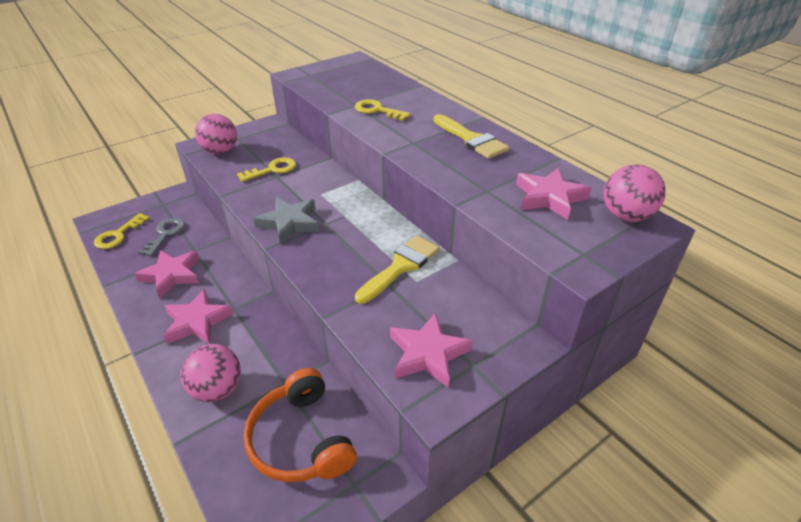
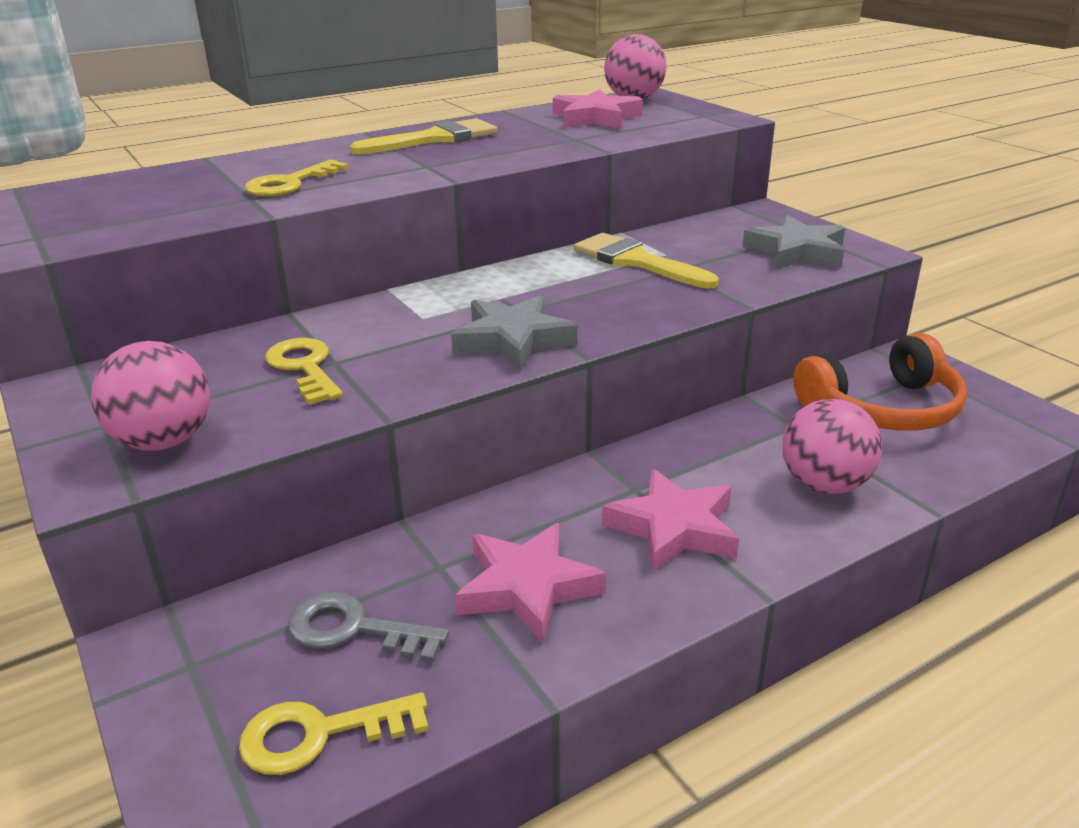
camera: 85 degrees left, 10 degrees down
yellow key [94,213,150,249] -> yellow key turned 135 degrees clockwise [239,692,429,775]
pink star [390,312,473,388] -> grey star [742,215,845,269]

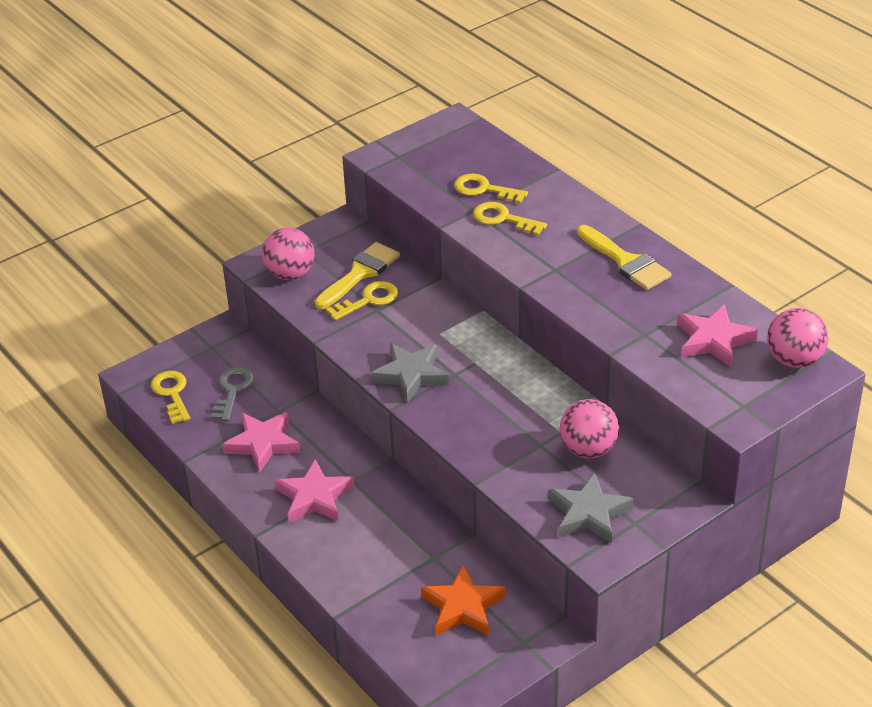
camera: 85 degrees right, 10 degrees up
yellow brush [574,233,719,289] -> yellow brush moved to [315,242,400,309]
pink ball [782,399,882,494] -> pink ball moved to [560,399,619,459]
orange headphones [793,333,967,431] -> orange star [421,564,505,635]
none -> yellow key [454,174,528,204]

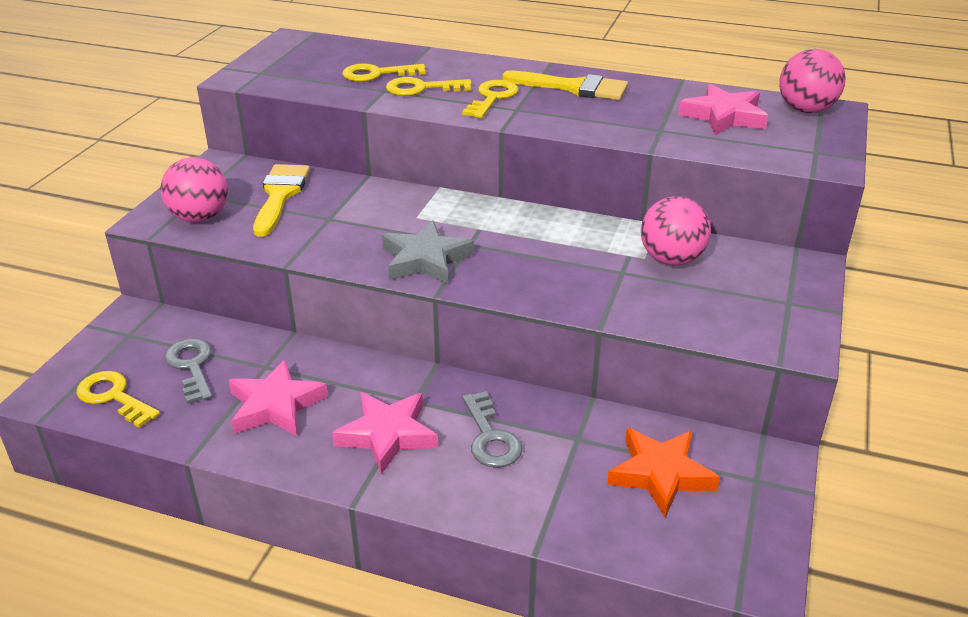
camera: 35 degrees left, 5 degrees down
yellow key [326,281,398,321] -> yellow key moved to [462,80,519,118]
grey star [549,472,634,544] -> none
none -> grey key [462,391,522,468]

